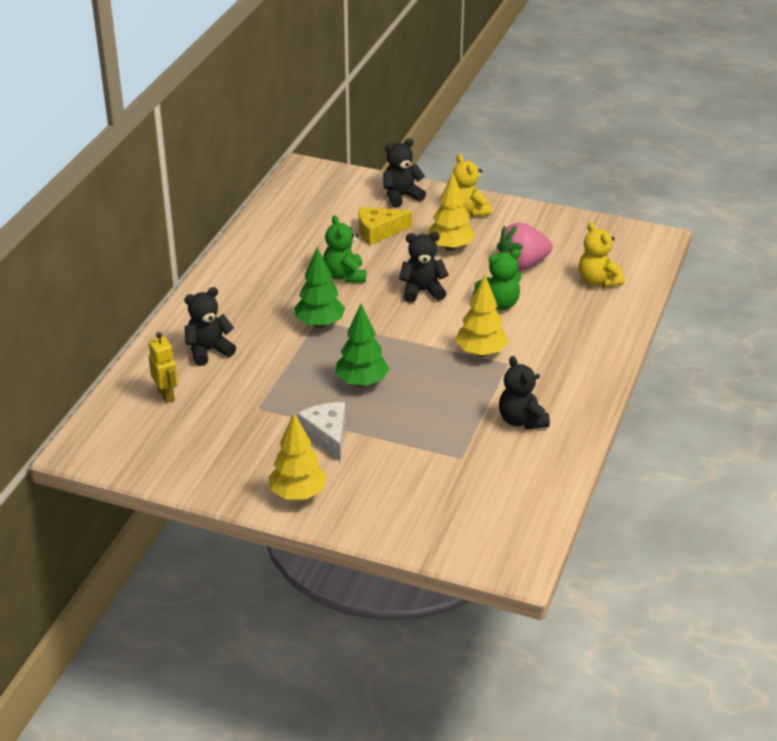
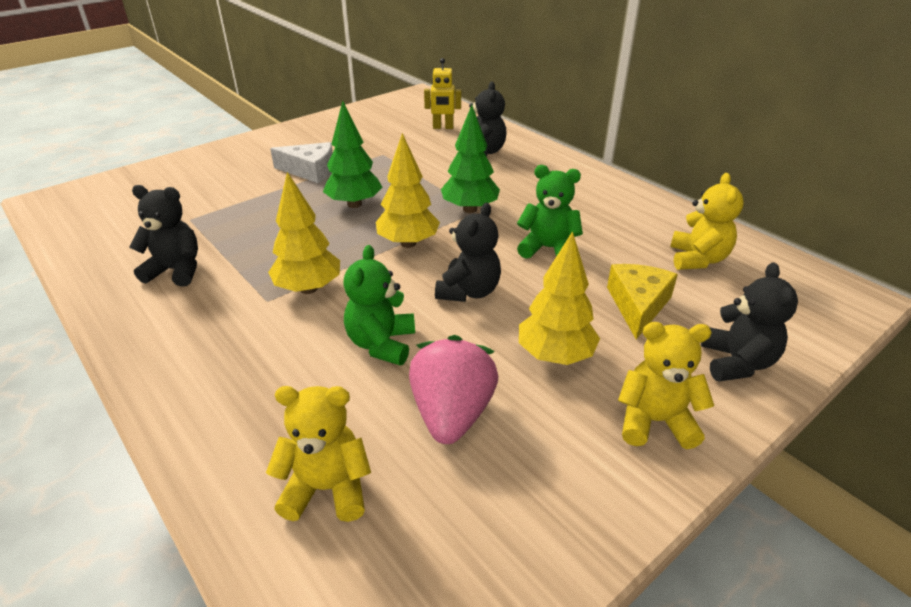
camera: 120 degrees right, 0 degrees up
yellow tree [268,413,327,500] -> yellow tree moved to [376,133,440,248]
none -> yellow teddy bear [670,173,744,270]

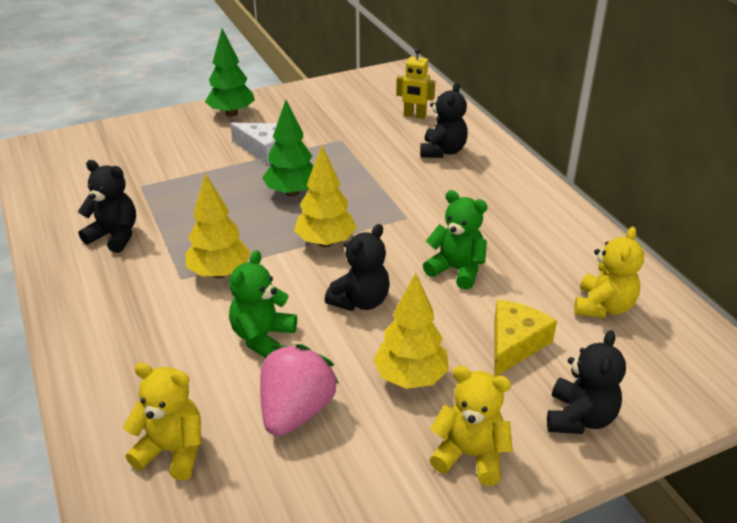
camera: 15 degrees right, 0 degrees up
green tree [441,105,500,213] -> green tree moved to [205,29,255,117]

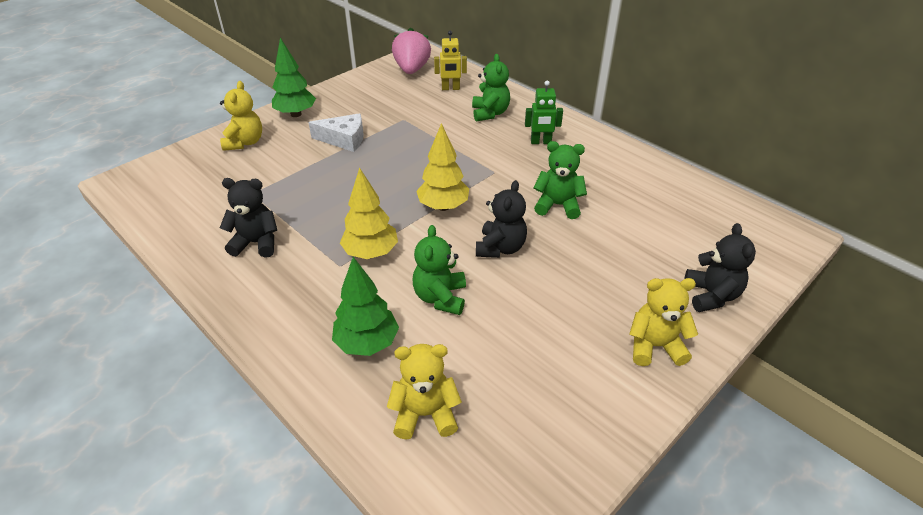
camera: 20 degrees left, 5 degrees up
pink strawberry [260,344,339,436] -> pink strawberry moved to [392,28,431,74]
green tree [262,100,313,197] -> green tree moved to [332,257,399,356]
yellow tree [373,273,449,389] -> none
black teddy bear [420,82,468,158] -> green teddy bear [472,54,510,121]
yellow cheese [494,300,557,377] -> none
yellow teddy bear [574,226,644,318] -> yellow teddy bear moved to [220,81,262,151]
none -> green robot [525,81,563,144]

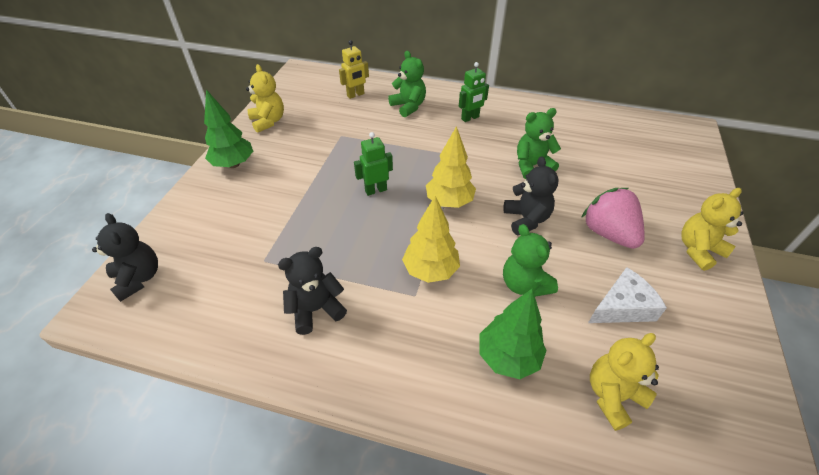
camera: 30 degrees left, 5 degrees up
yellow teddy bear [220,81,262,151] -> yellow teddy bear moved to [246,64,284,133]
white cheese [308,113,364,152] -> white cheese moved to [588,267,667,323]
pink strawberry [392,28,431,74] -> pink strawberry moved to [581,188,645,249]
black teddy bear [684,223,756,312] -> black teddy bear moved to [92,213,158,302]
none -> green robot [354,132,393,196]

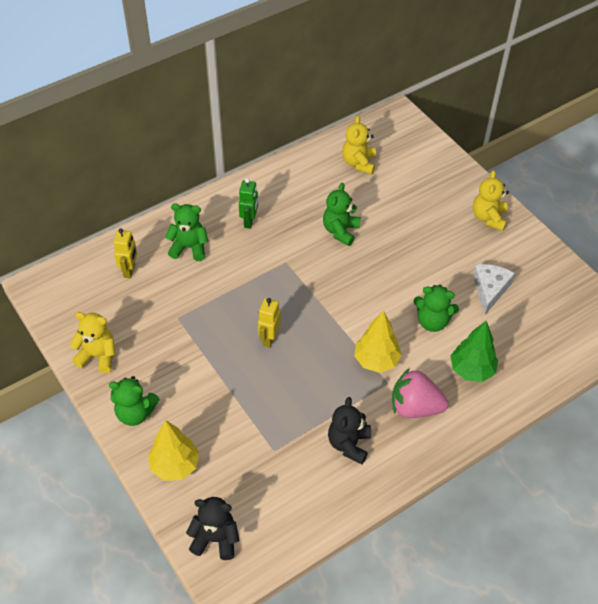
camera: 50 degrees left, 5 degrees up
green tree [204,89,253,168] -> green teddy bear [109,376,160,426]
green robot [354,132,393,196] -> yellow robot [258,298,281,347]
yellow tree [426,126,476,208] -> yellow tree moved to [148,420,199,481]
black teddy bear [503,156,559,235] -> none
pink strawberry [581,188,645,249] -> pink strawberry moved to [392,368,449,418]
yellow teddy bear [590,333,659,431] -> yellow teddy bear moved to [342,116,376,175]

